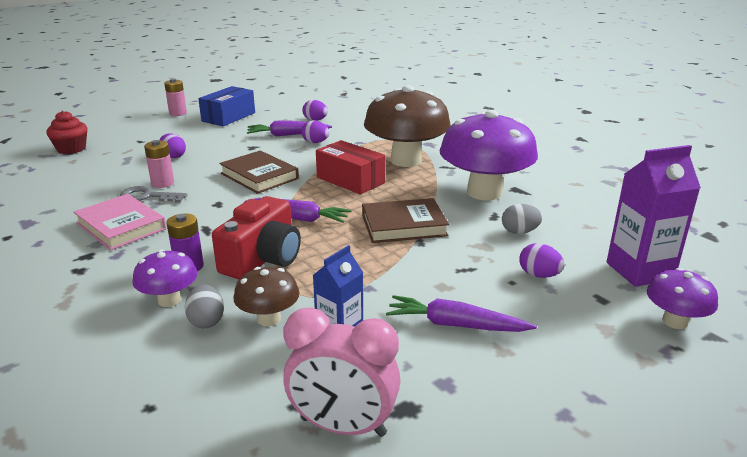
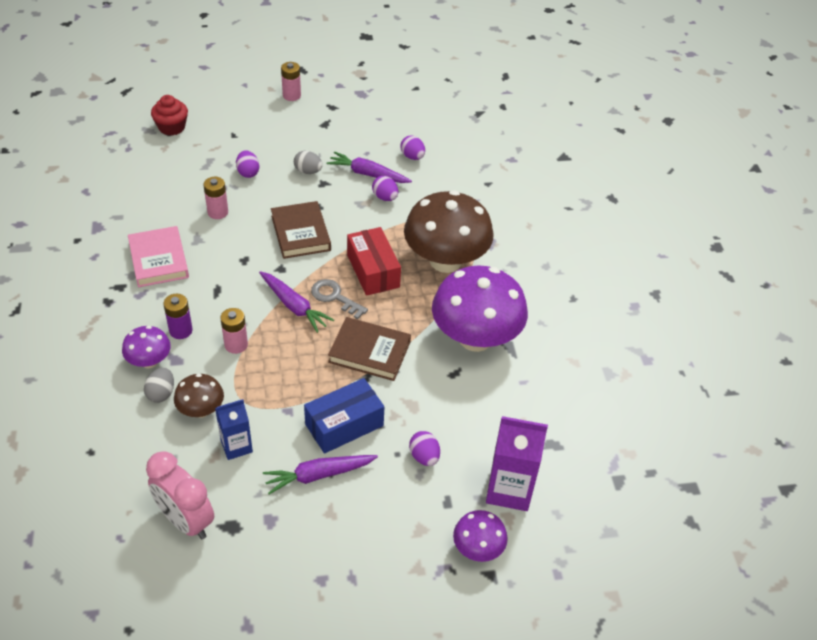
camera: 25 degrees right, 20 degrees up
grey key [120,186,187,203] -> grey key moved to [311,279,368,319]
blue box [198,86,255,126] -> blue box moved to [304,378,384,454]
red camera [212,196,301,279] -> pink battery [220,308,248,354]
purple carrot [386,295,537,332] -> purple carrot turned 60 degrees counterclockwise [263,455,378,494]
grey egg [502,204,543,234] -> grey egg moved to [294,151,323,174]

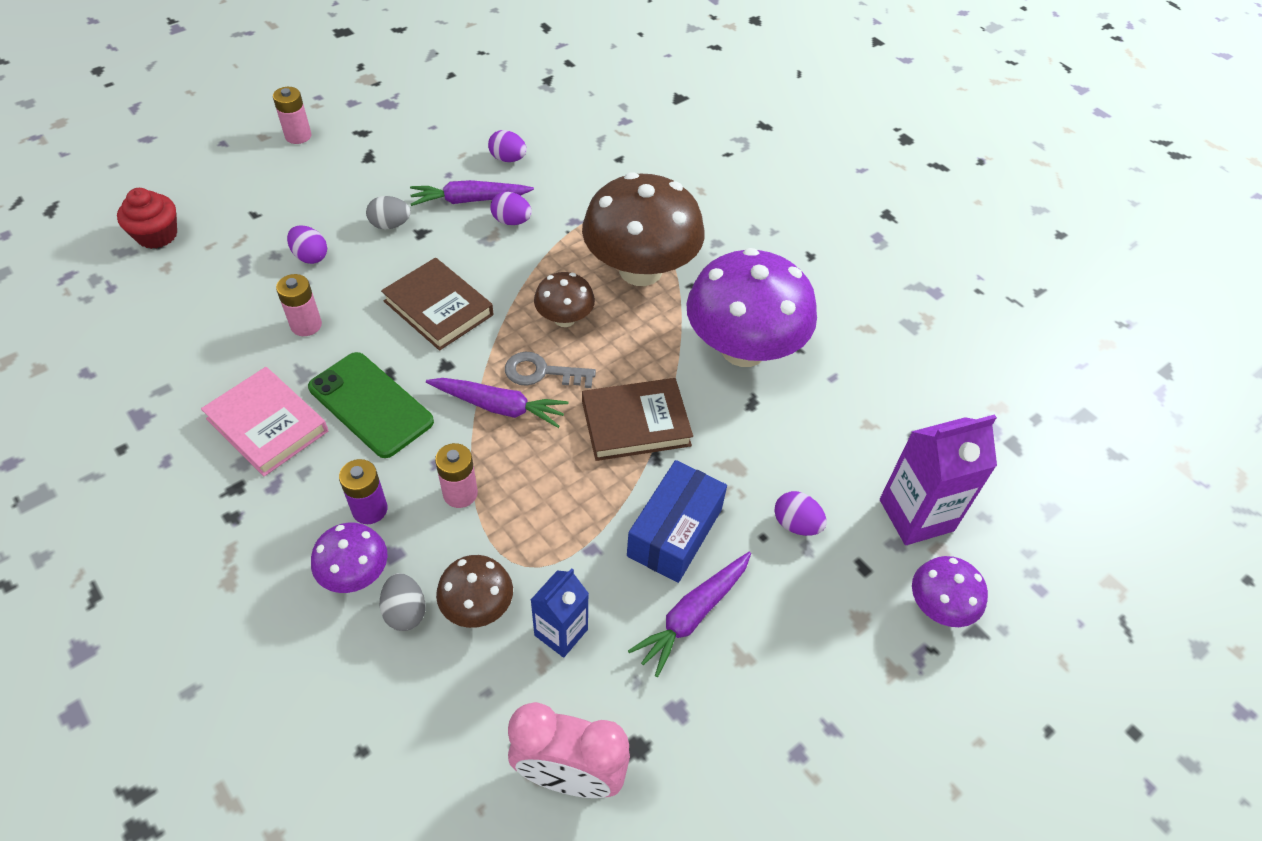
camera: 30 degrees left, 5 degrees up
red box [347,227,401,296] -> brown mushroom [534,272,595,327]
none -> green phone [308,352,434,458]

